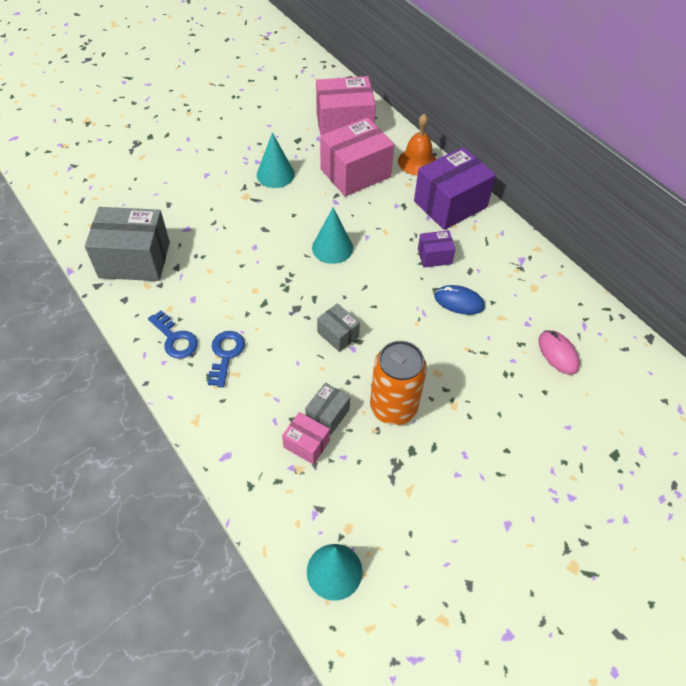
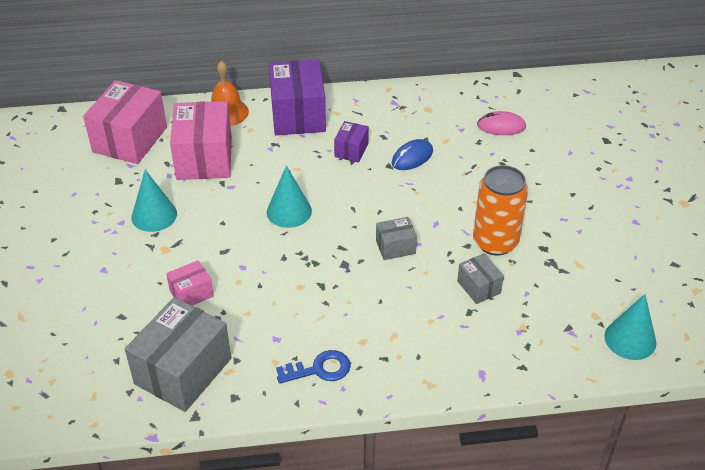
camera: 60 degrees left, 10 degrees down
blue key [208,331,245,388] -> none
pink box [282,412,330,465] -> pink box moved to [166,260,214,306]

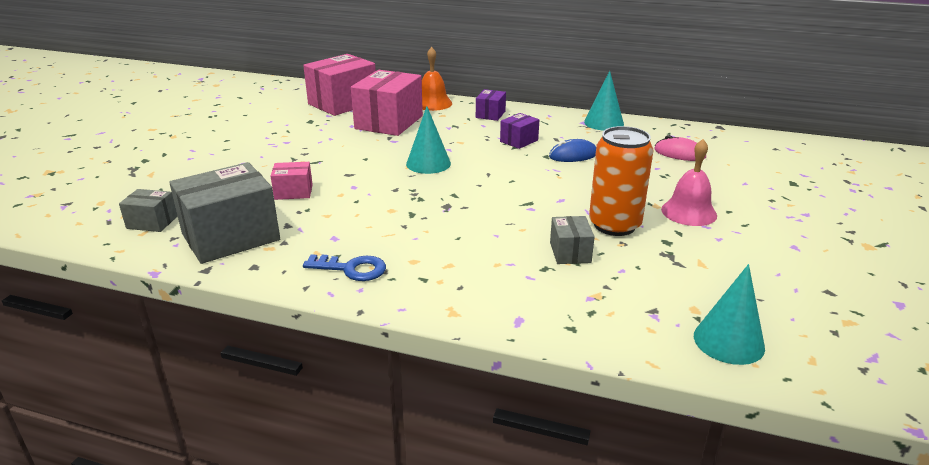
camera: 25 degrees right, 15 degrees down
turquoise cone [132,170,177,232] -> turquoise cone moved to [584,71,624,131]
purple box [269,59,326,135] -> purple box [476,89,506,121], size x0.49
grey box [376,217,417,260] -> grey box moved to [119,189,177,232]
none -> pink bell [661,139,717,226]

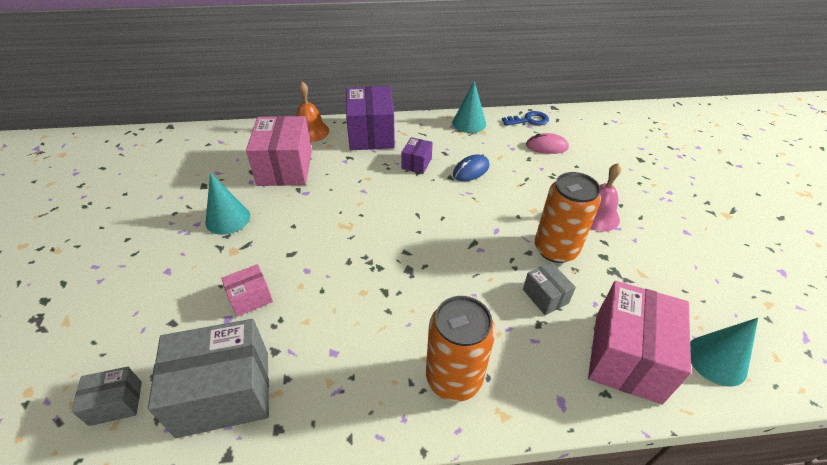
camera: 25 degrees left, 15 degrees up
grey box [169,162,280,264] -> grey box turned 45 degrees clockwise [148,319,269,438]
pink box [303,54,376,116] -> pink box moved to [588,281,691,404]
blue key [303,254,386,281] -> blue key moved to [502,111,549,126]
turquoise cone [406,106,451,174] -> turquoise cone moved to [206,173,250,235]
purple box [476,89,506,121] -> purple box [346,86,395,150], size x2.03
none -> orange can [426,296,496,402]

